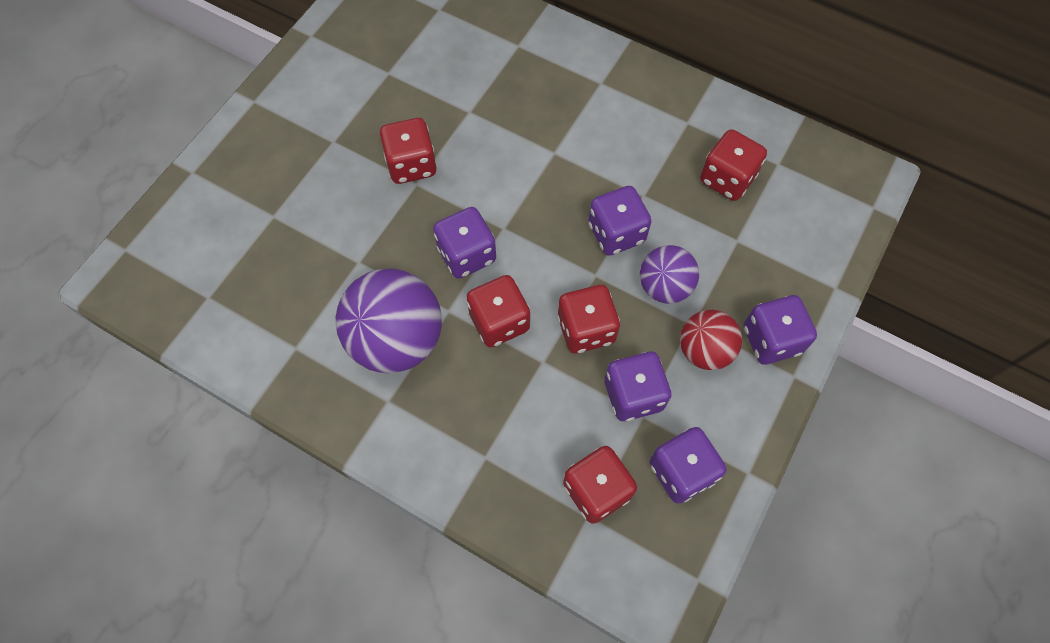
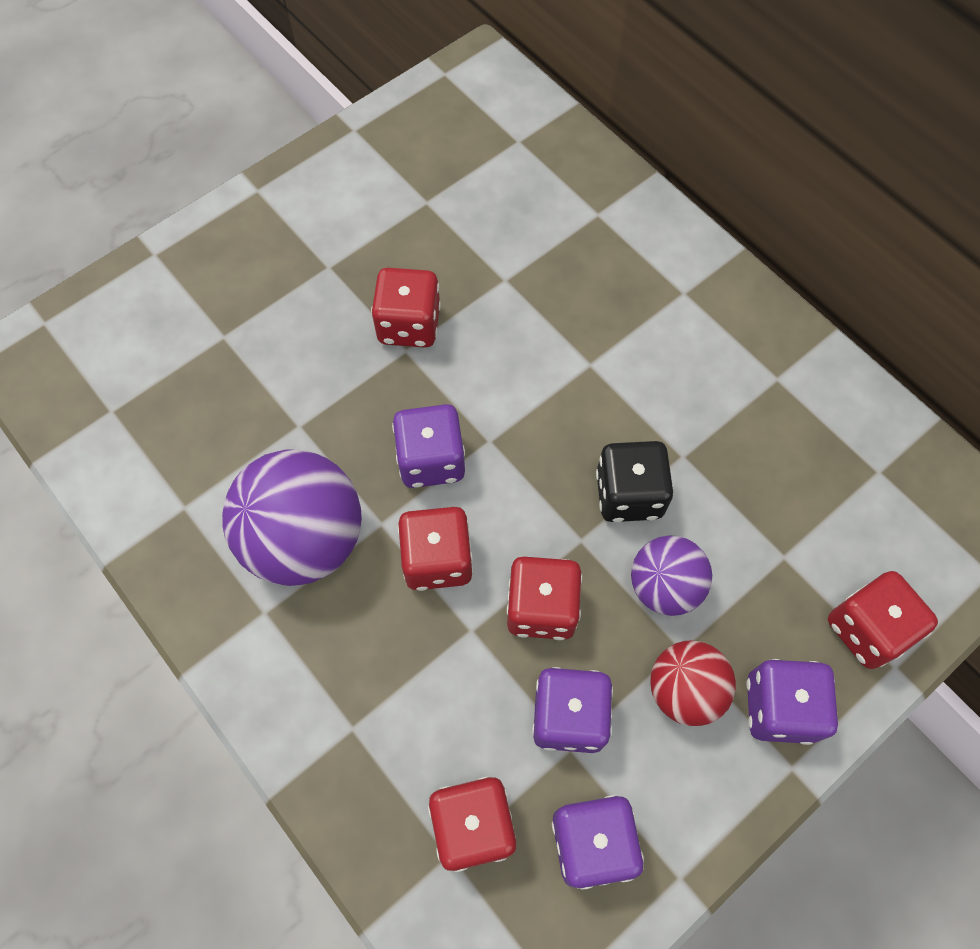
camera: 20 degrees right, 0 degrees up
purple dice [588,186,652,256] -> black dice [596,441,674,522]
red dice [700,129,767,201] -> red dice moved to [828,571,938,669]

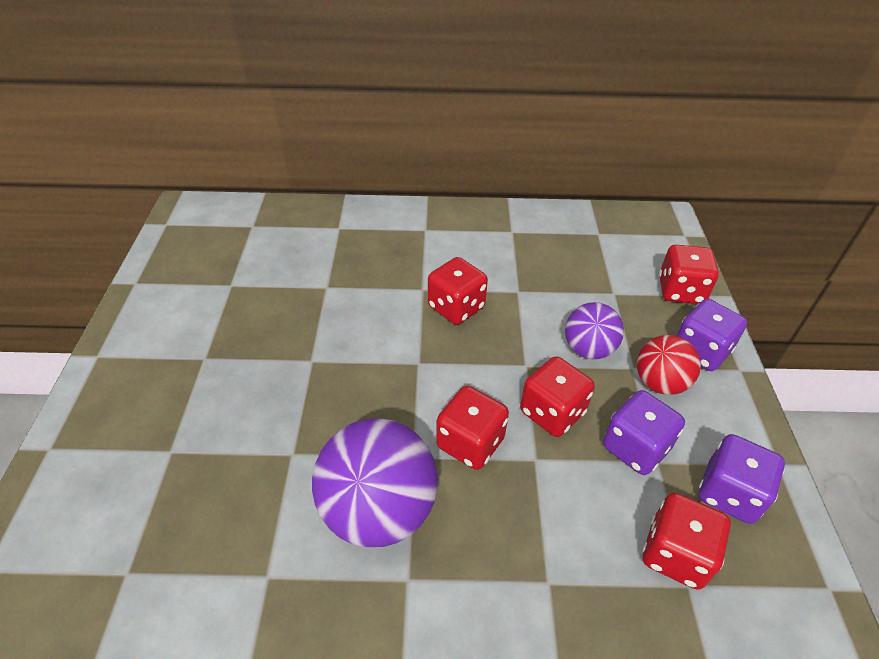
camera: 50 degrees left, 20 degrees down
red dice [371,268,441,348] -> red dice moved to [428,257,488,325]
purple dice [392,404,465,488] -> none
black dice [596,441,674,522] -> none

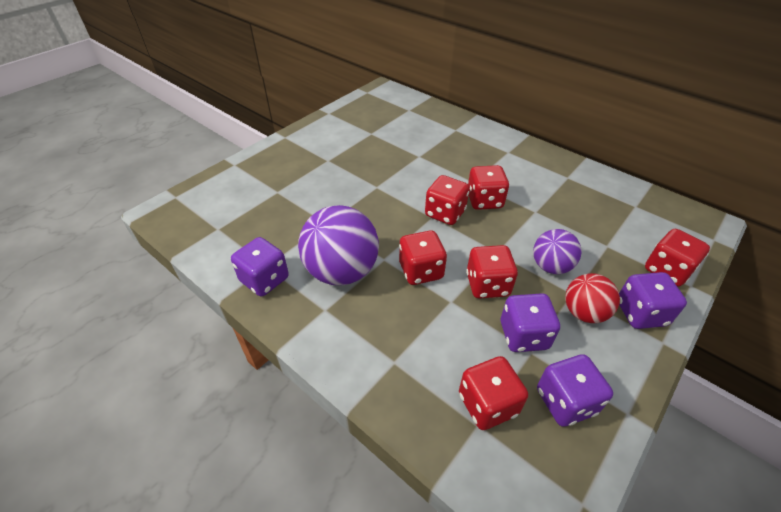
camera: 40 degrees right, 0 degrees up
none -> purple dice [231,237,289,296]
none -> red dice [425,175,470,225]

